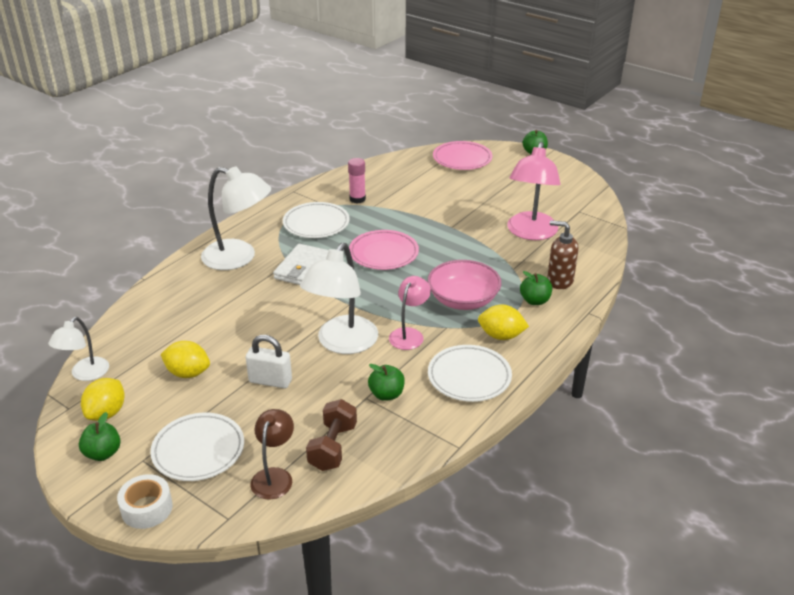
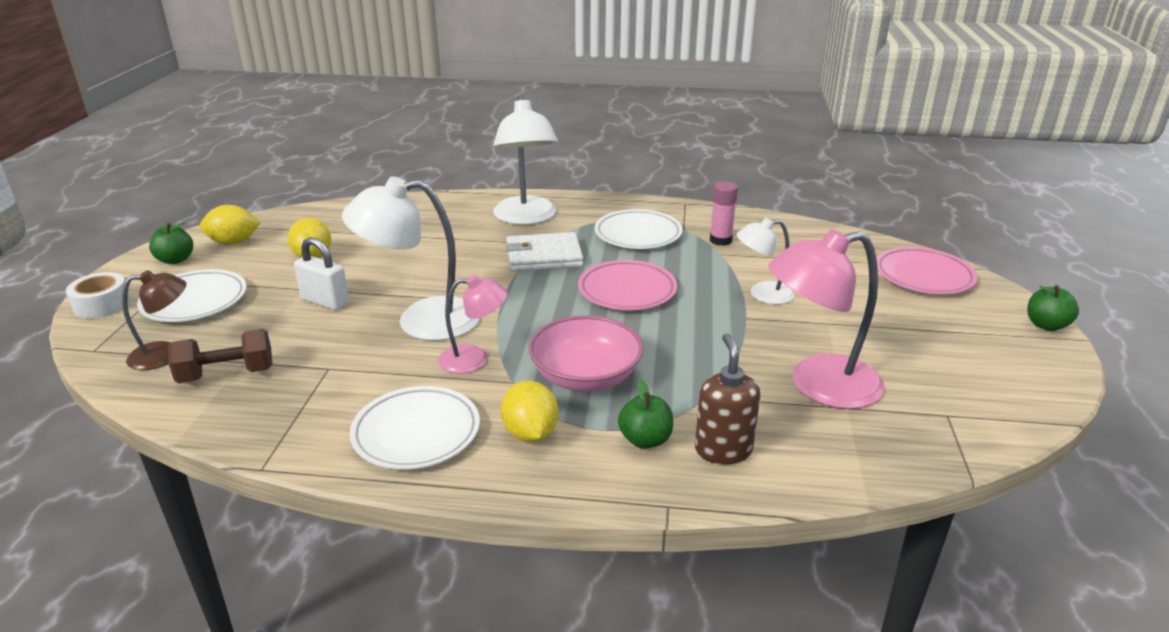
camera: 60 degrees right, 5 degrees down
white lamp [48,317,109,381] -> white lamp moved to [737,218,795,304]
white padlock [246,335,292,388] -> white padlock turned 45 degrees counterclockwise [294,237,349,310]
green apple [368,364,405,401] -> none

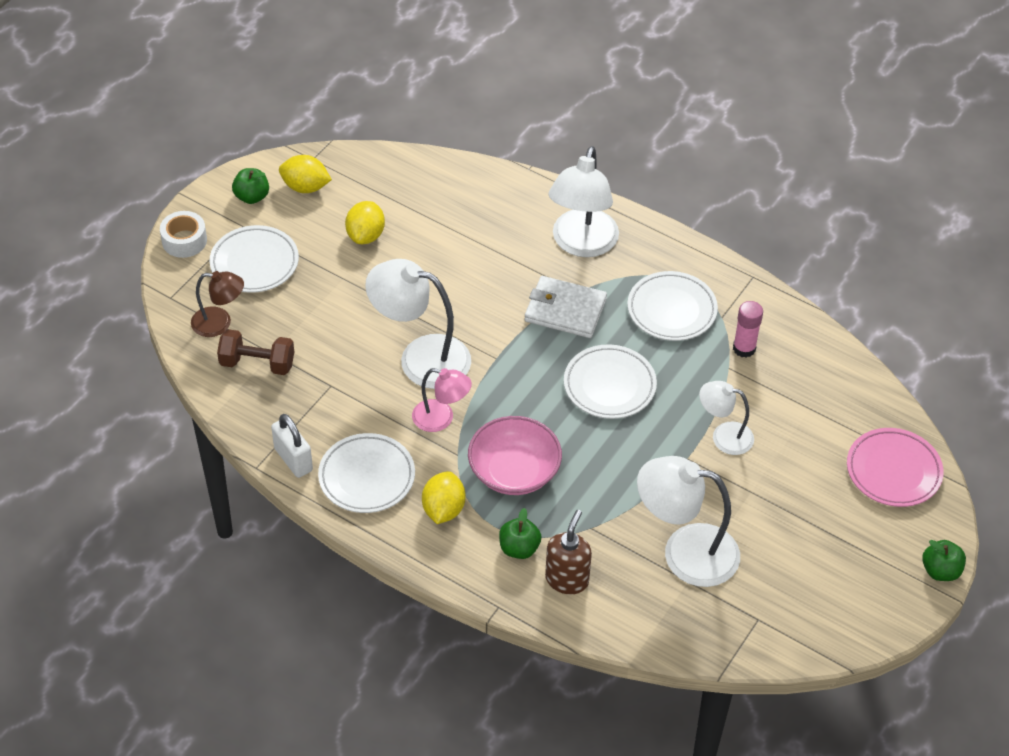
camera: 25 degrees right, 20 degrees up
white padlock [294,237,349,310] -> white padlock moved to [271,414,313,478]
pink plate [578,260,677,310] -> white plate [564,344,657,419]
pink lamp [768,229,885,409] -> white lamp [637,456,740,587]

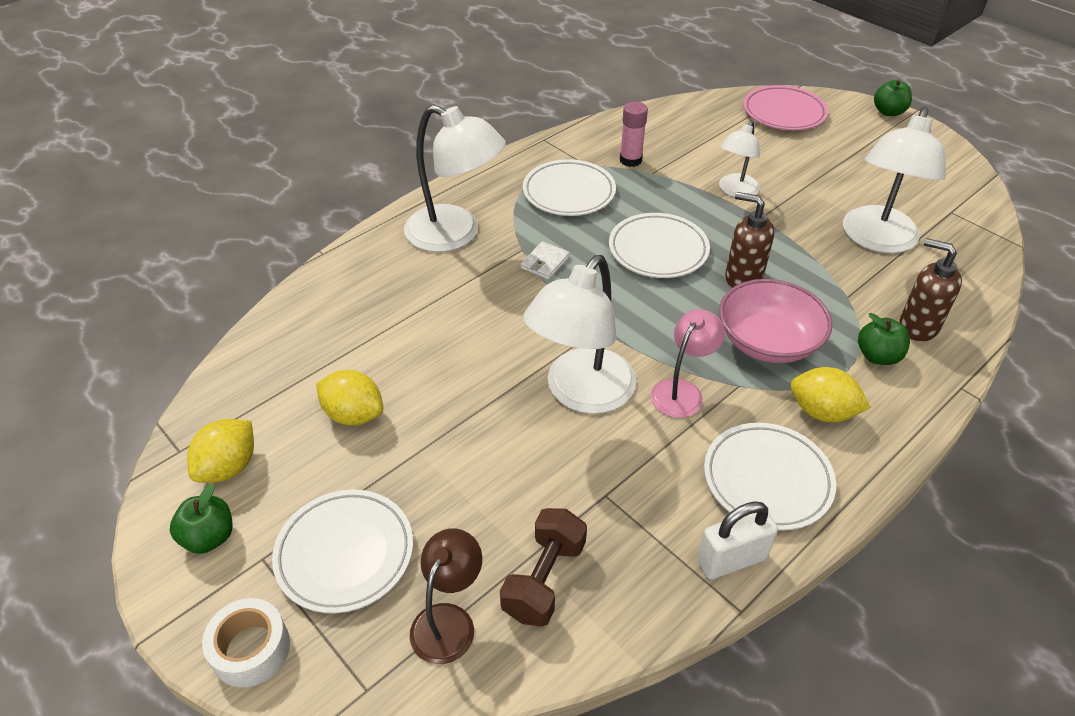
camera: 75 degrees left, 5 degrees down
white wallet [525,276,607,338] -> white wallet [520,241,570,280], size x0.53
none -> brown soap dispenser [725,192,775,288]

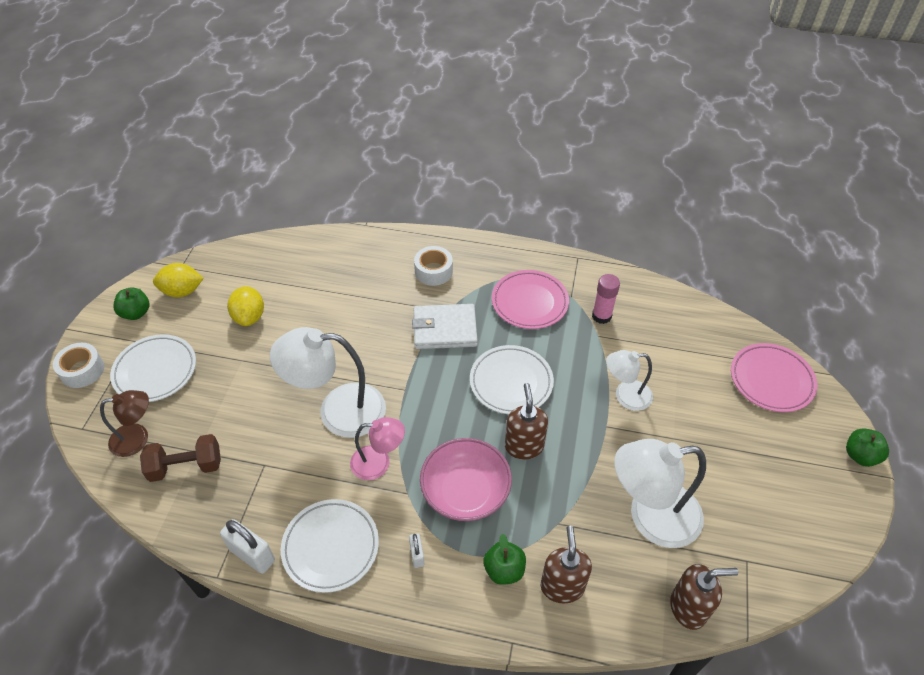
camera: 55 degrees right, 5 degrees up
white lamp [404,105,506,252] -> white tape [414,246,453,286]
white wallet [520,241,570,280] -> white wallet [412,304,478,349], size x1.89
white plate [523,159,616,216] -> pink plate [492,270,569,329]
yellow lemon [790,367,871,422] -> white padlock [409,533,424,568]
none -> brown soap dispenser [670,564,738,630]

